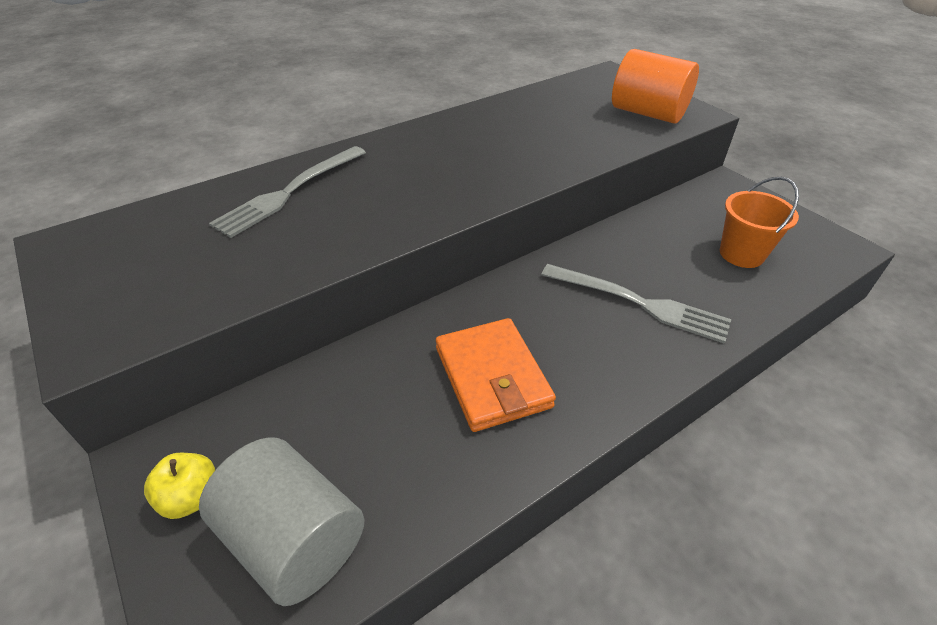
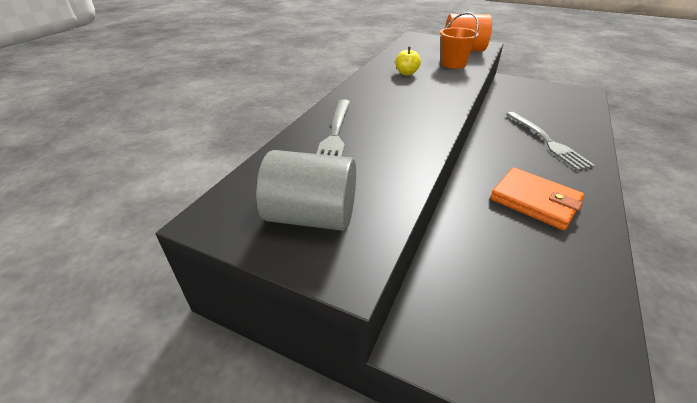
camera: 30 degrees left, 5 degrees down
yellow apple [144,453,215,519] -> yellow apple moved to [395,47,421,76]
grey cylinder [199,437,364,606] -> grey cylinder moved to [256,150,356,231]
grey fork [541,264,732,344] -> grey fork turned 75 degrees clockwise [506,112,595,171]
orange bucket [720,177,799,268] -> orange bucket moved to [440,12,479,69]

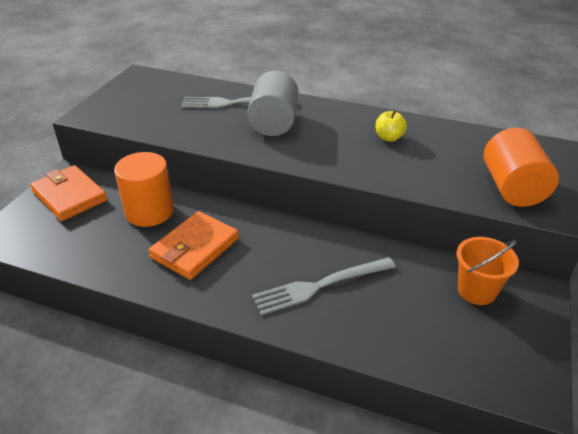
camera: 85 degrees right, 0 degrees up
grey cylinder [256,150,356,231] -> grey cylinder moved to [247,71,298,136]
orange bucket [440,12,479,69] -> orange bucket moved to [457,237,519,305]
none -> orange wallet [30,165,107,221]
none -> orange cylinder [114,152,174,227]

